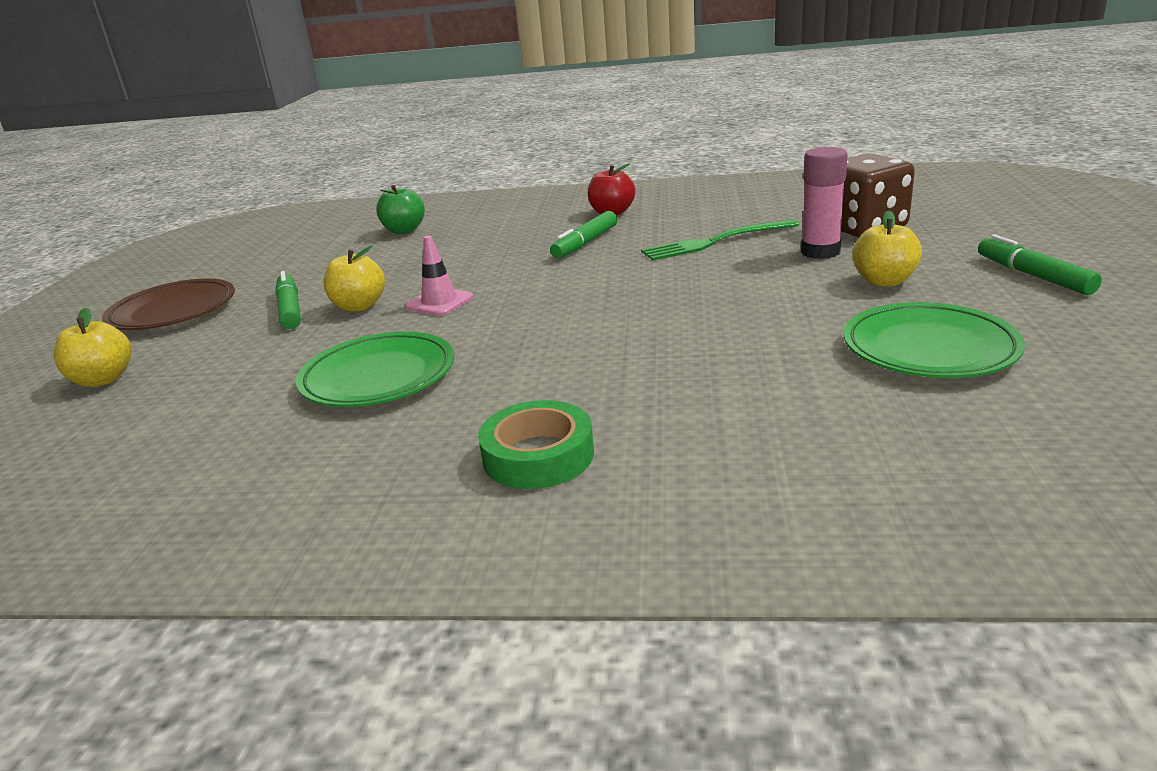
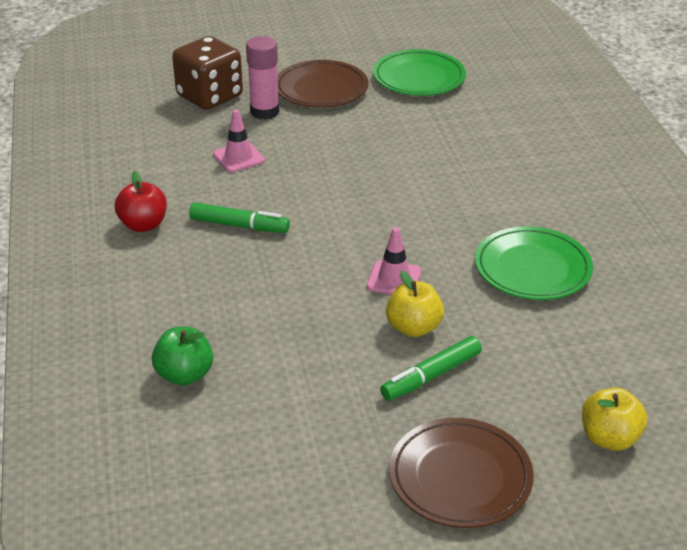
camera: 110 degrees left, 10 degrees up
green tape [478,400,594,489] -> none
green fork [641,219,799,261] -> pink traffic cone [213,109,265,172]
yellow apple [852,210,922,287] -> brown plate [277,60,368,108]
green marker [978,234,1102,295] -> none

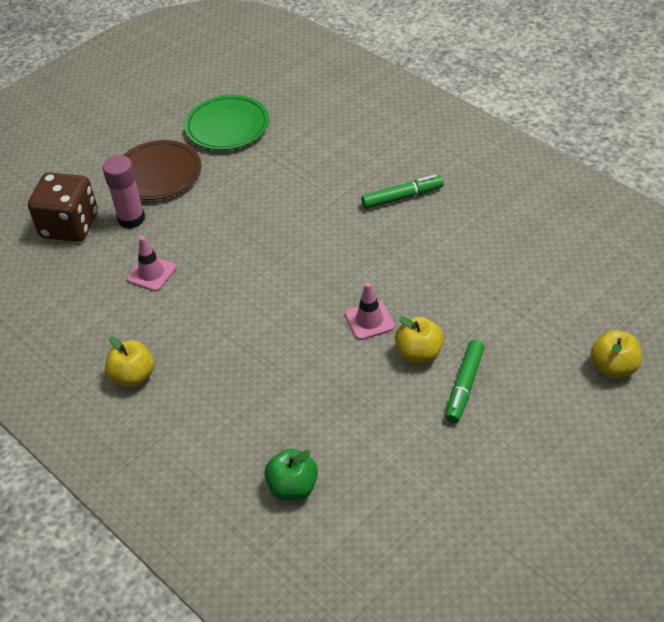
camera: 30 degrees left, 10 degrees up
red apple [115,171,167,232] -> yellow apple [105,337,154,388]
green marker [189,202,290,233] -> green marker moved to [361,174,443,209]
brown plate [389,418,534,528] -> none
green plate [475,226,593,300] -> none

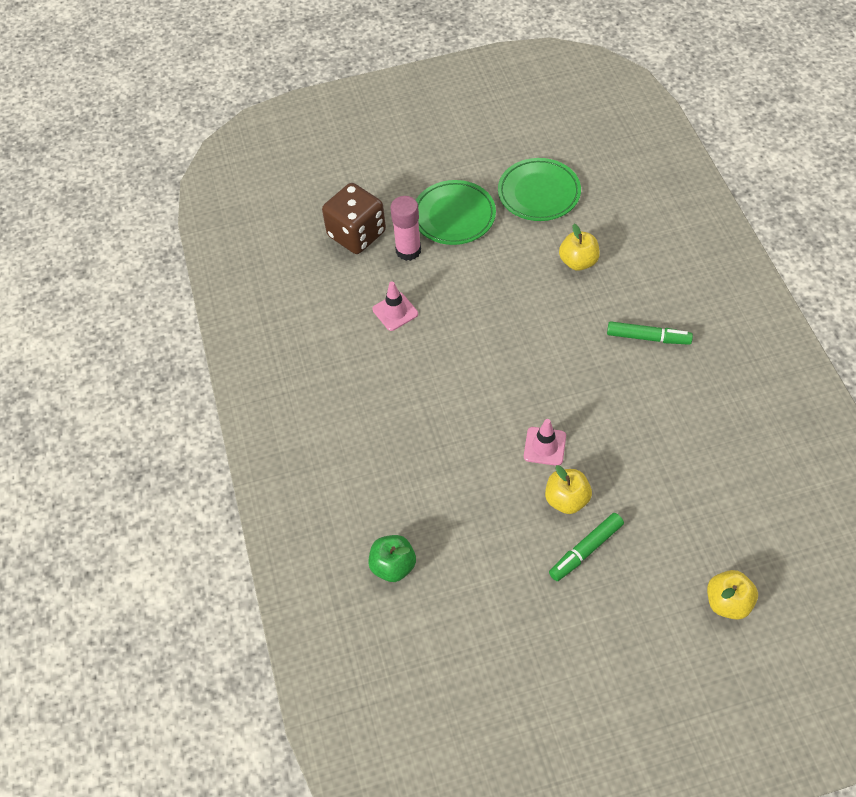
camera: 30 degrees right, 10 degrees up
yellow apple [105,337,154,388] -> yellow apple moved to [559,224,600,271]
brown plate [123,140,201,200] -> green plate [416,180,496,245]

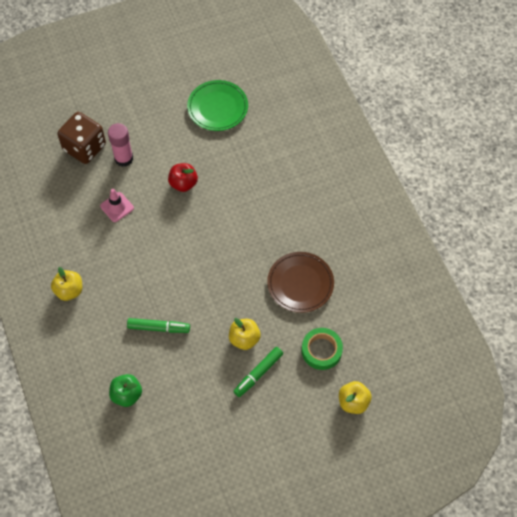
camera: 10 degrees left, 5 degrees up
green plate [416,180,496,245] -> none
pink traffic cone [524,419,566,466] -> none
yellow apple [559,224,600,271] -> yellow apple moved to [51,267,82,301]
green marker [607,321,693,345] -> green marker moved to [127,318,190,333]
none -> red apple [168,163,198,192]
none -> brown plate [267,252,334,313]
none -> green tape [302,328,343,370]

